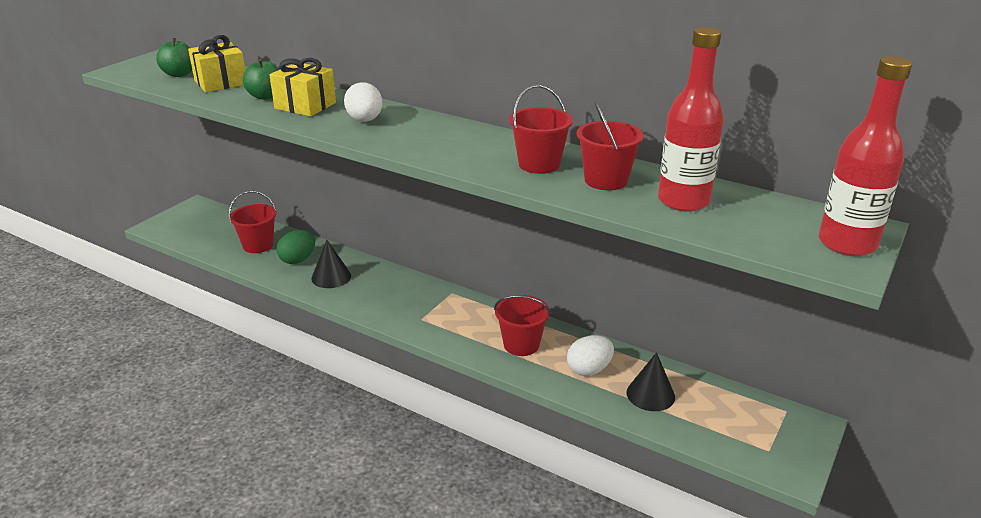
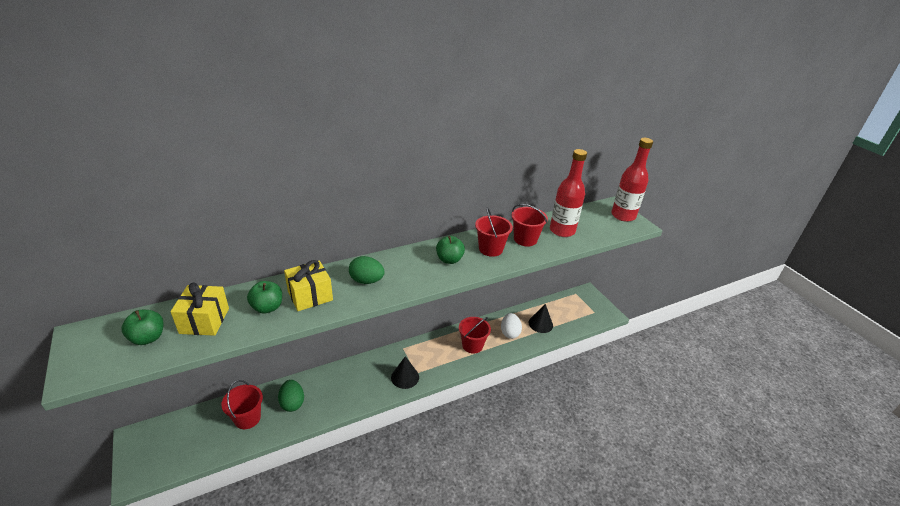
camera: 60 degrees left, 5 degrees up
black cone [311,240,351,288] -> black cone moved to [391,356,419,389]
white egg [344,82,383,122] -> green egg [349,256,385,284]
none -> green apple [436,236,465,264]

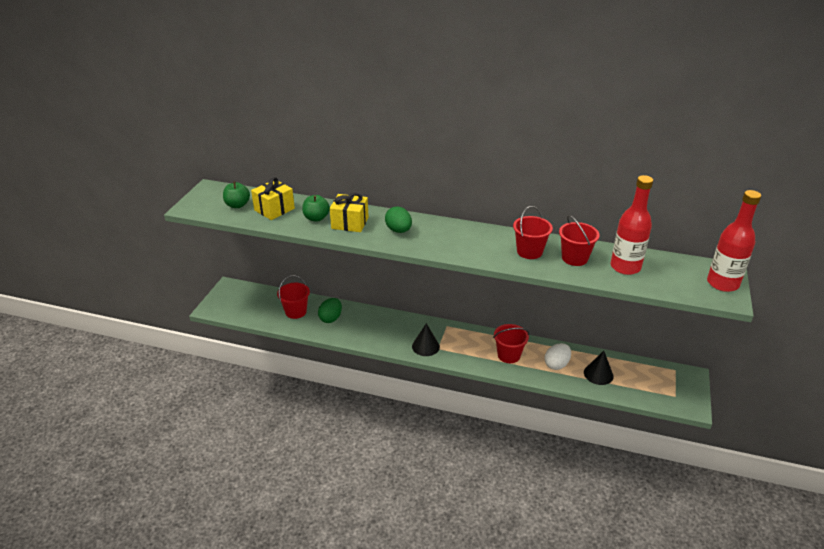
camera: 45 degrees right, 0 degrees up
green apple [436,236,465,264] -> none

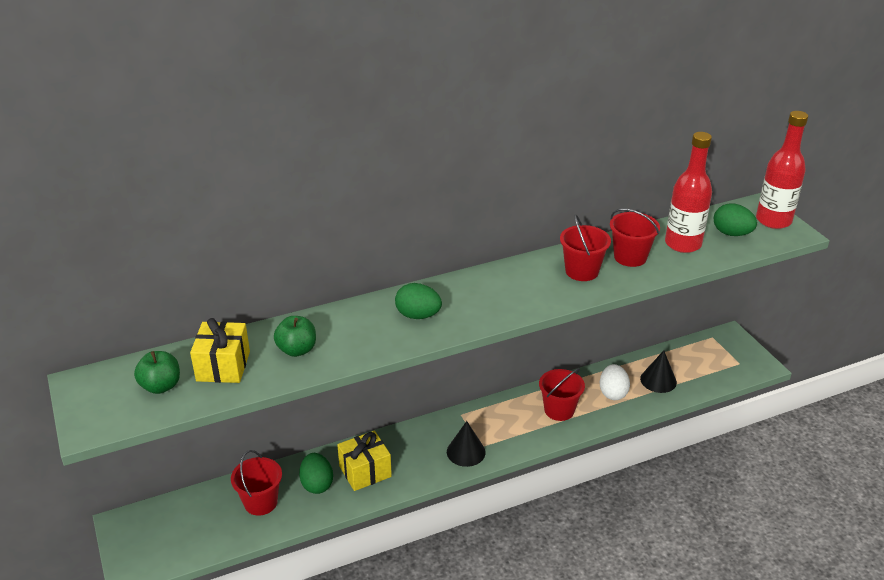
camera: 40 degrees left, 0 degrees up
yellow gift [330,193,369,232] -> yellow gift moved to [337,431,392,491]
none -> green egg [714,204,757,236]

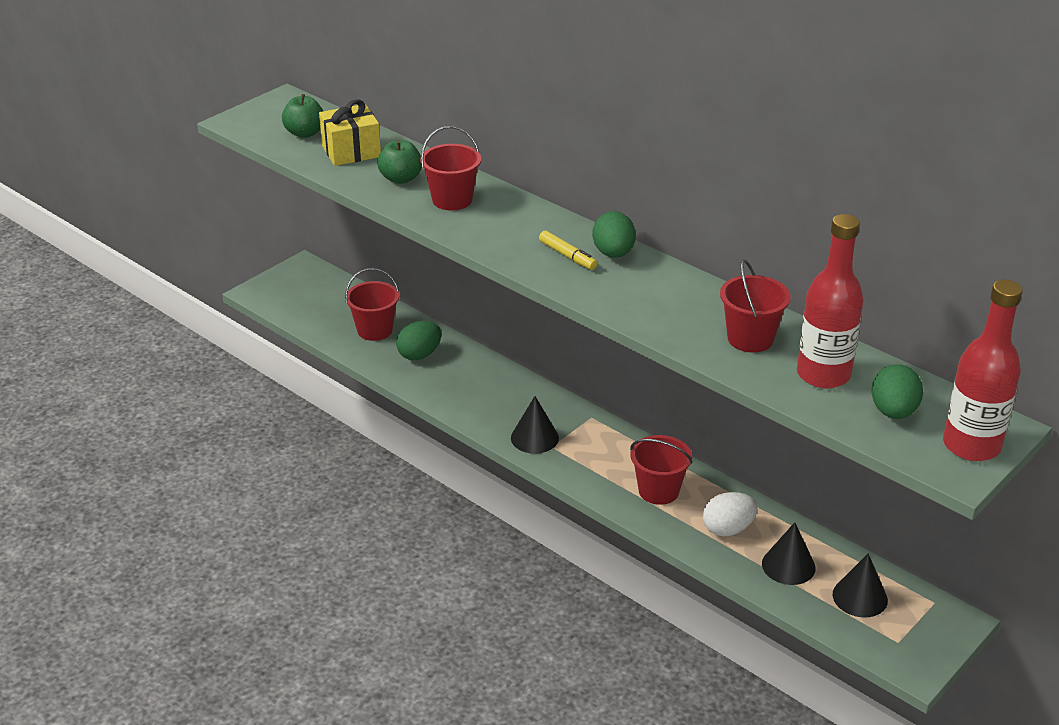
camera: 65 degrees right, 0 degrees up
yellow gift [337,431,392,491] -> none
green egg [395,283,442,319] -> green egg moved to [592,211,636,258]
red bucket [560,214,611,281] -> red bucket moved to [420,126,481,210]
none -> yellow marker [539,230,597,270]
none -> black cone [833,553,888,617]

